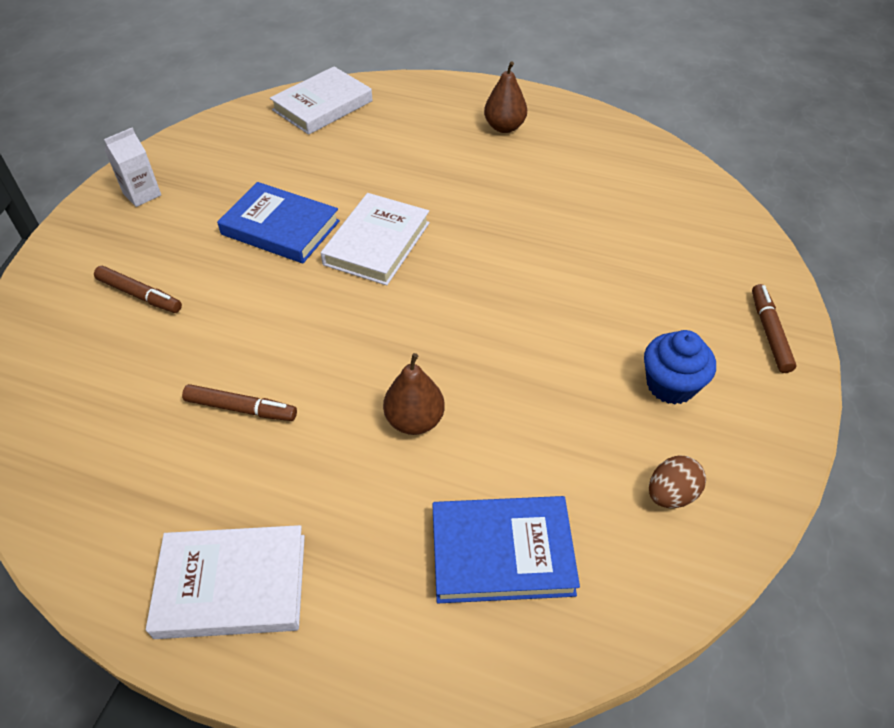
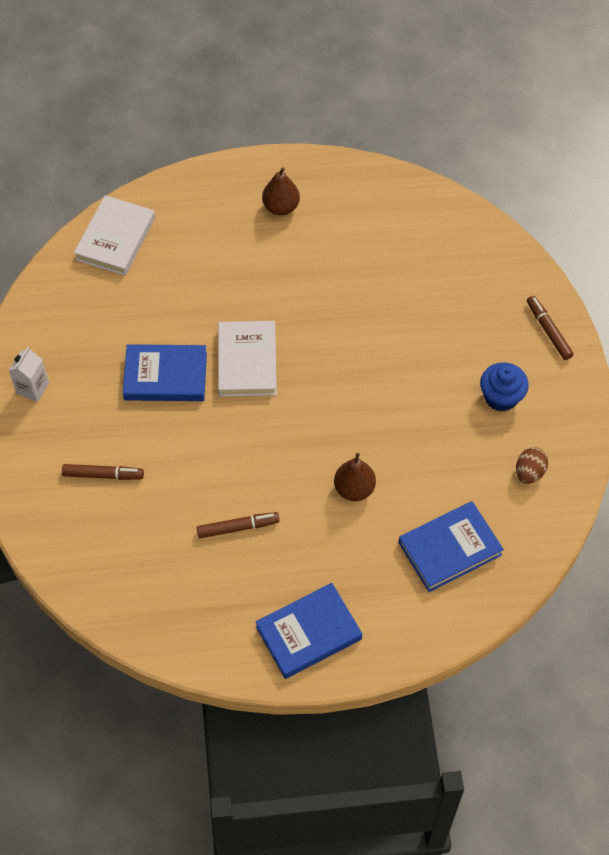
camera: 25 degrees left, 10 degrees up
white book [146,525,305,639] -> blue book [255,583,362,679]

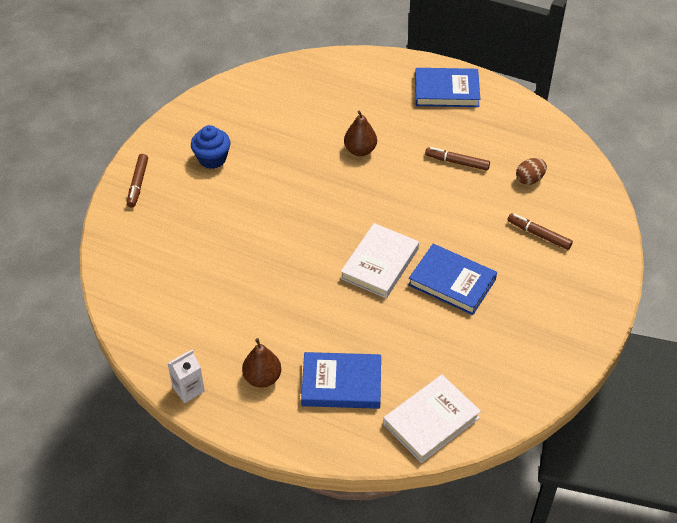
camera: 150 degrees left, 10 degrees down
white carton [8,346,49,402] -> white carton moved to [167,350,205,403]
blue book [399,501,504,592] -> blue book moved to [301,352,381,409]
brown egg [516,447,548,484] -> brown egg moved to [516,158,547,185]

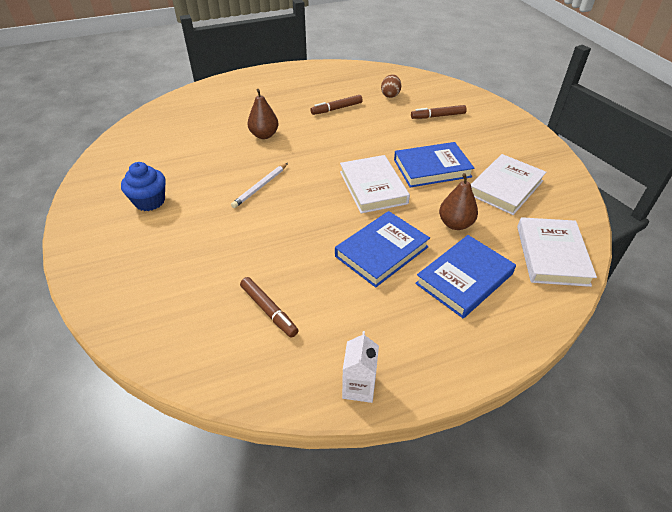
camera: 45 degrees left, 5 degrees down
brown marker [127,154,148,208] -> brown marker moved to [240,277,298,338]
brown pear [242,338,281,388] -> brown pear moved to [439,173,478,230]
blue book [415,68,480,107] -> blue book moved to [335,211,430,288]
none -> white pencil [231,163,288,208]
none -> white book [471,154,546,215]

